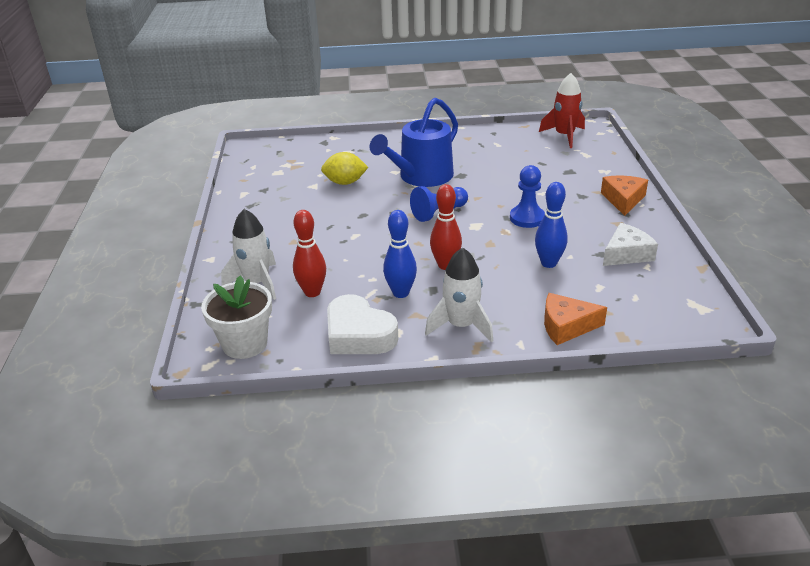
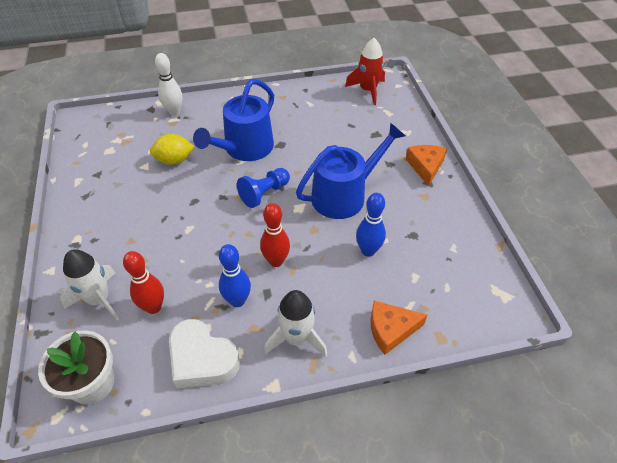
camera: 10 degrees left, 15 degrees up
blue pawn [510,165,545,228] -> blue watering can [296,123,405,219]
white cheese [603,223,658,266] -> none
none -> white bowling pin [155,53,182,116]

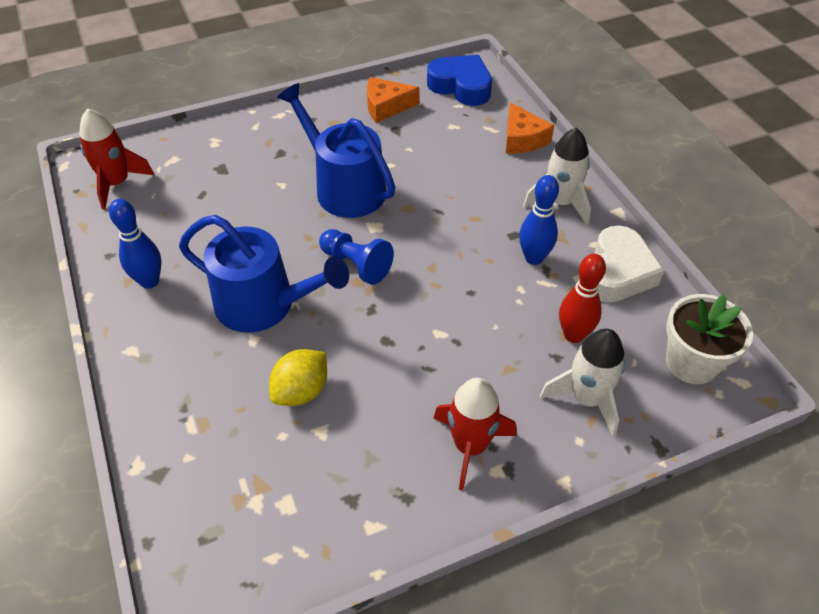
camera: 100 degrees left, 0 degrees up
yellow lemon [150,134,195,165] -> yellow lemon turned 60 degrees clockwise [269,349,327,406]
white bowling pin [155,53,182,116] -> none
red bowling pin [260,203,290,267] -> none
blue bowling pin [356,193,386,257] -> blue bowling pin moved to [109,199,161,289]
orange cheese [406,145,447,186] -> orange cheese moved to [367,77,420,123]
none -> blue heart [427,55,492,106]
none -> red rocket [434,378,517,491]

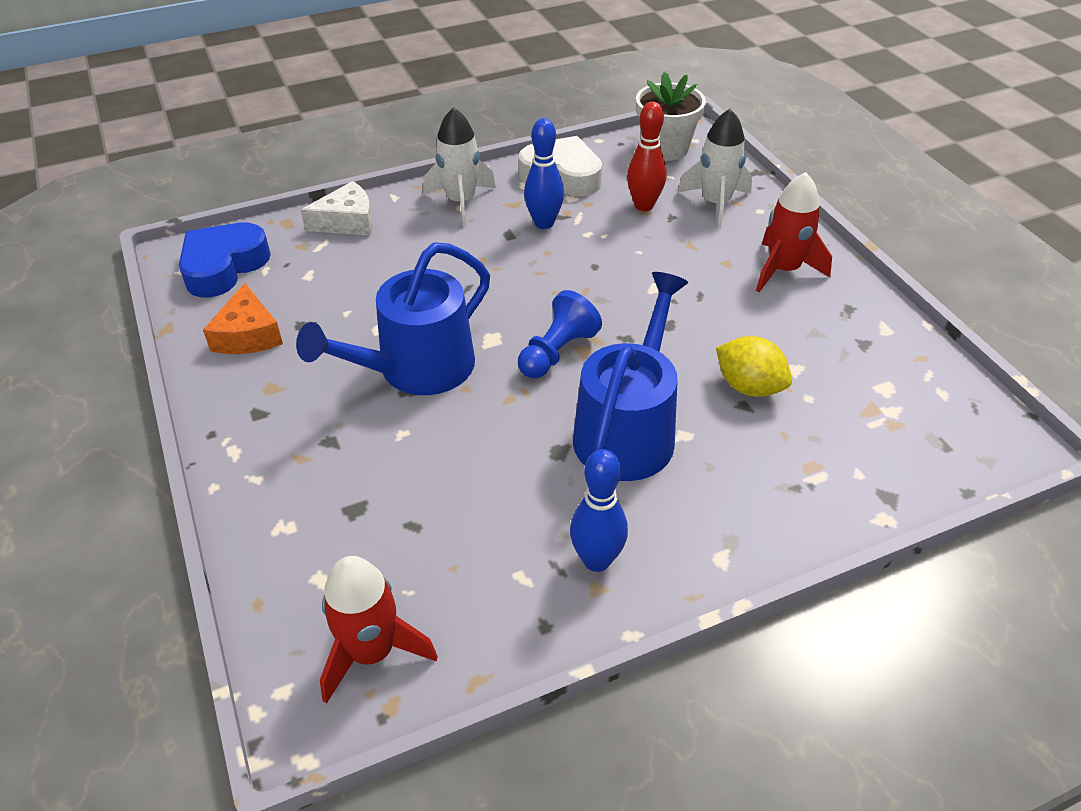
camera: 90 degrees left, 5 degrees down
orange cheese [506,103,554,154] -> white cheese [301,181,373,235]

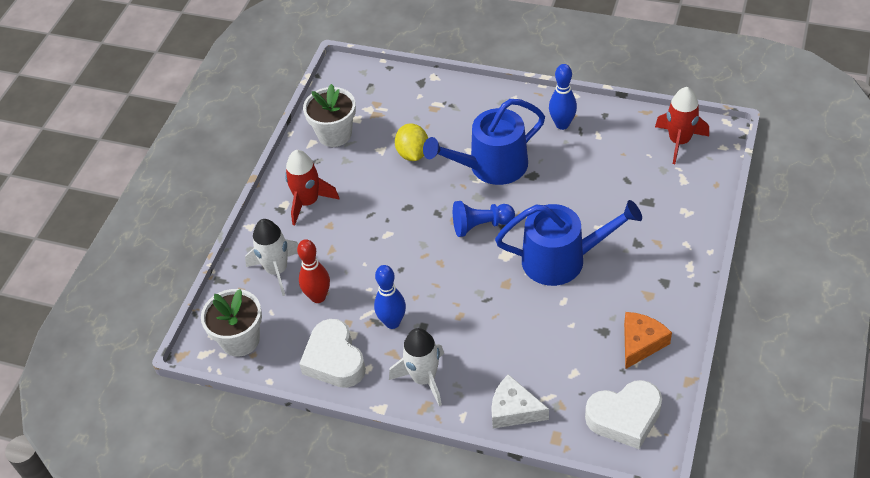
camera: 135 degrees left, 5 degrees up
blue heart [179,222,271,297] -> white heart [585,380,662,449]
none -> white flower pot [303,84,356,147]

